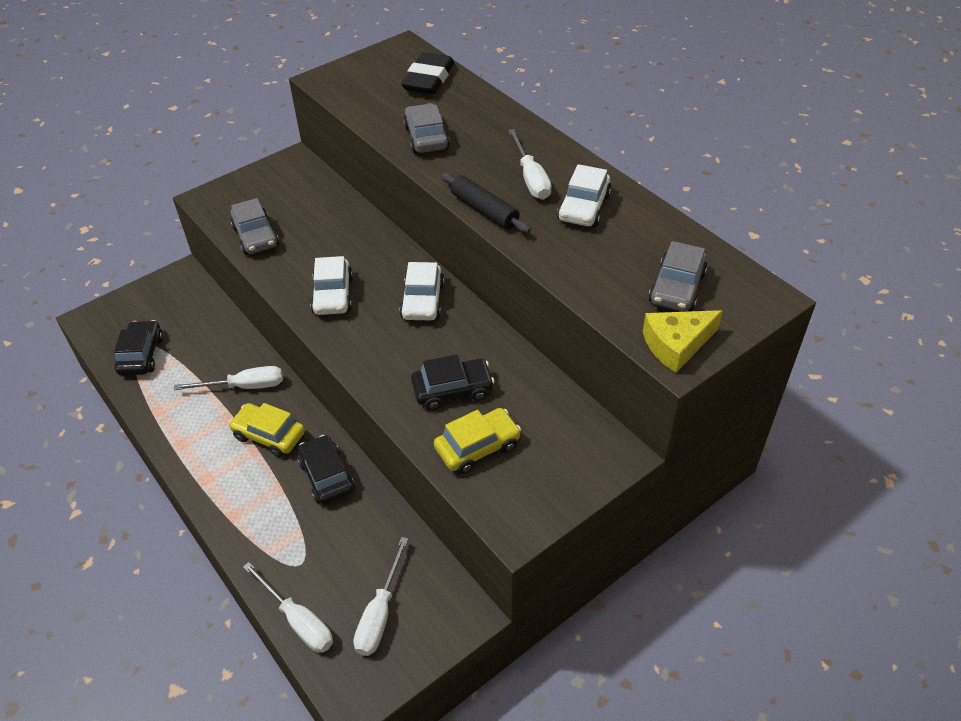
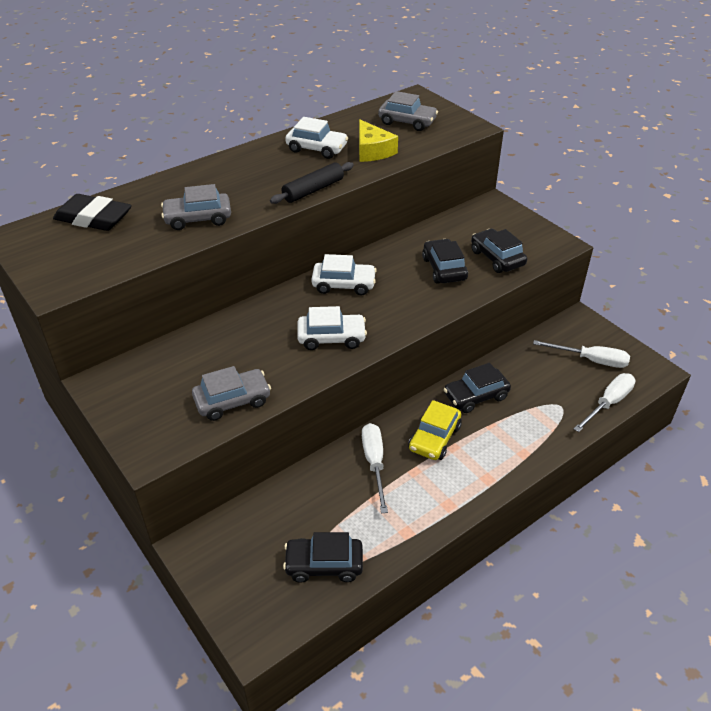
camera: 90 degrees left, 5 degrees down
yellow car [434,408,521,474] -> black car [471,229,527,273]
white screwdriver [508,129,552,200] -> none
yellow cheese [643,310,723,373] -> yellow cheese moved to [359,119,398,162]

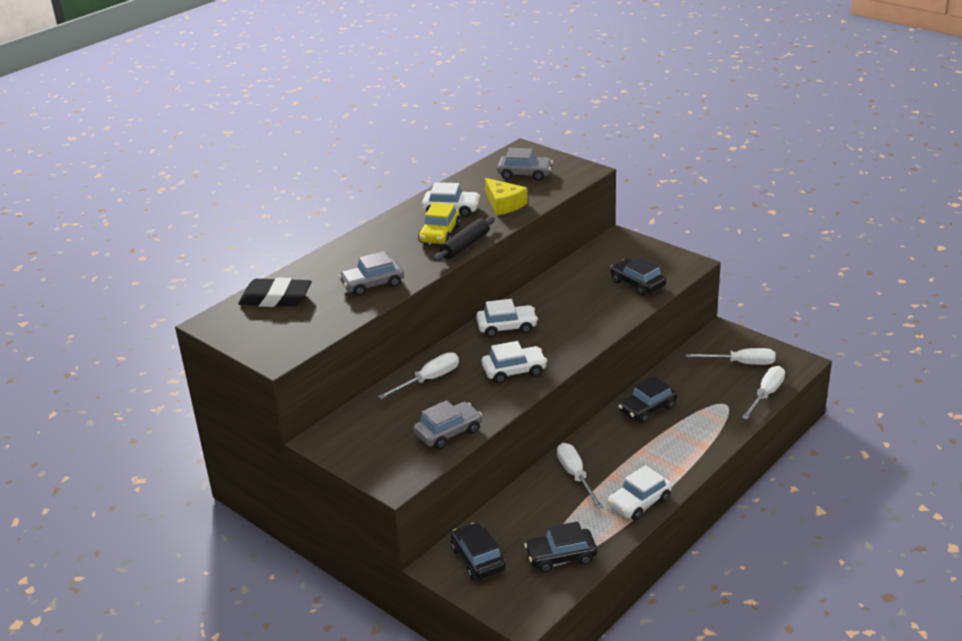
camera: 10 degrees left, 10 degrees down
yellow car [408,400,462,460] -> yellow car moved to [418,203,461,244]
black car [422,239,468,284] -> black car moved to [451,523,506,580]
none -> white screwdriver [378,352,459,400]
none -> white car [608,465,672,520]

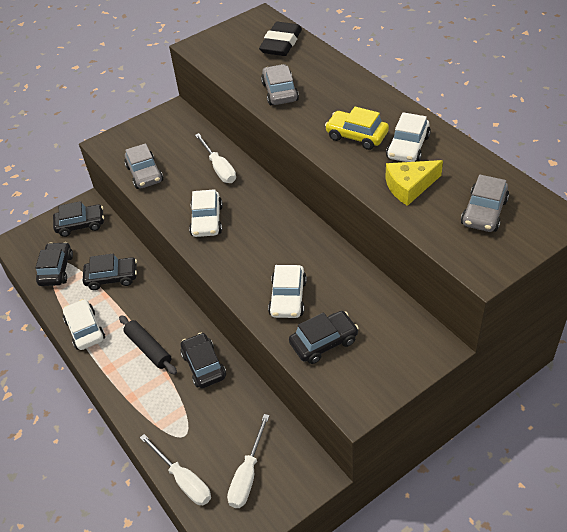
camera: 105 degrees right, 15 degrees up
black rolling pin [434,216,495,261] -> black rolling pin moved to [119,315,177,375]
white car [476,299,538,338] -> white car moved to [268,265,307,318]
white screwdriver [557,443,603,509] -> none
none -> black car [83,254,137,290]

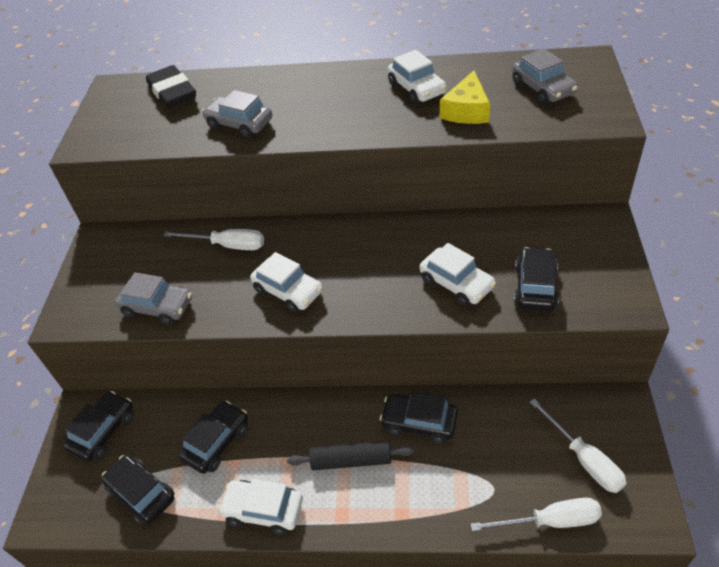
camera: 50 degrees left, 0 degrees up
yellow car [325,107,389,150] -> none

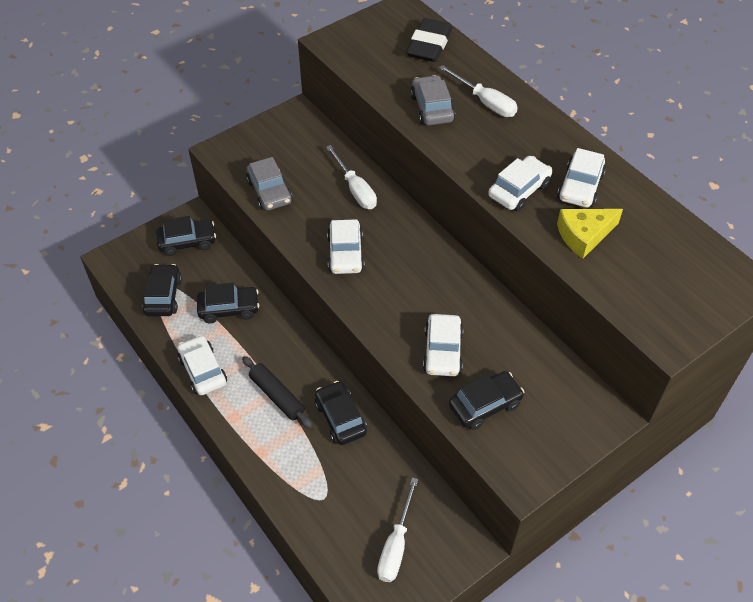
camera: 45 degrees right, 5 degrees up
white screwdriver [470,498,602,531] -> white screwdriver moved to [439,65,518,117]
grey car [512,48,578,105] -> none
none -> white car [488,156,552,212]

